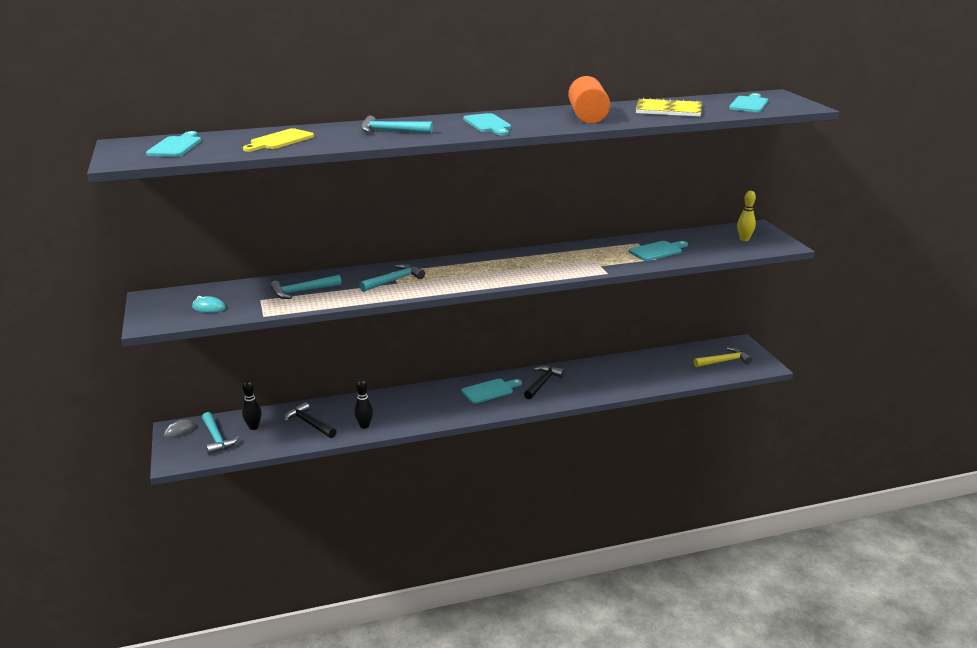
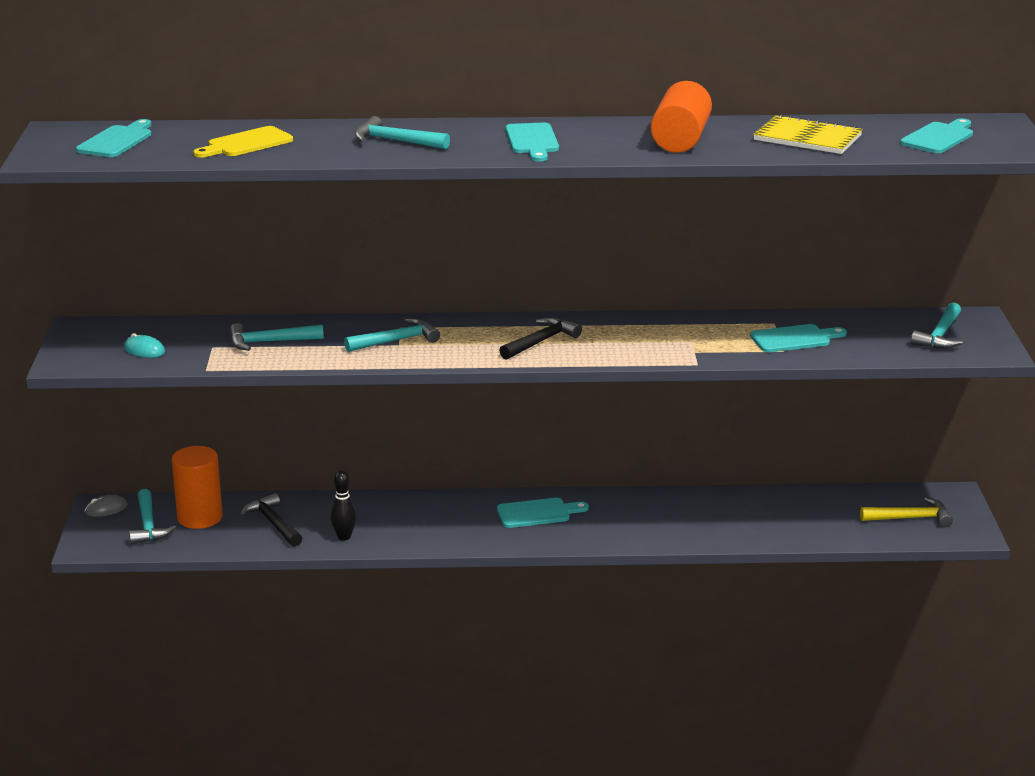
camera: 15 degrees right, 0 degrees up
black bowling pin [242,380,262,430] -> orange cylinder [171,446,223,529]
black hammer [524,365,565,399] -> black hammer moved to [499,317,582,360]
yellow bowling pin [737,191,756,241] -> turquoise hammer [911,303,963,349]

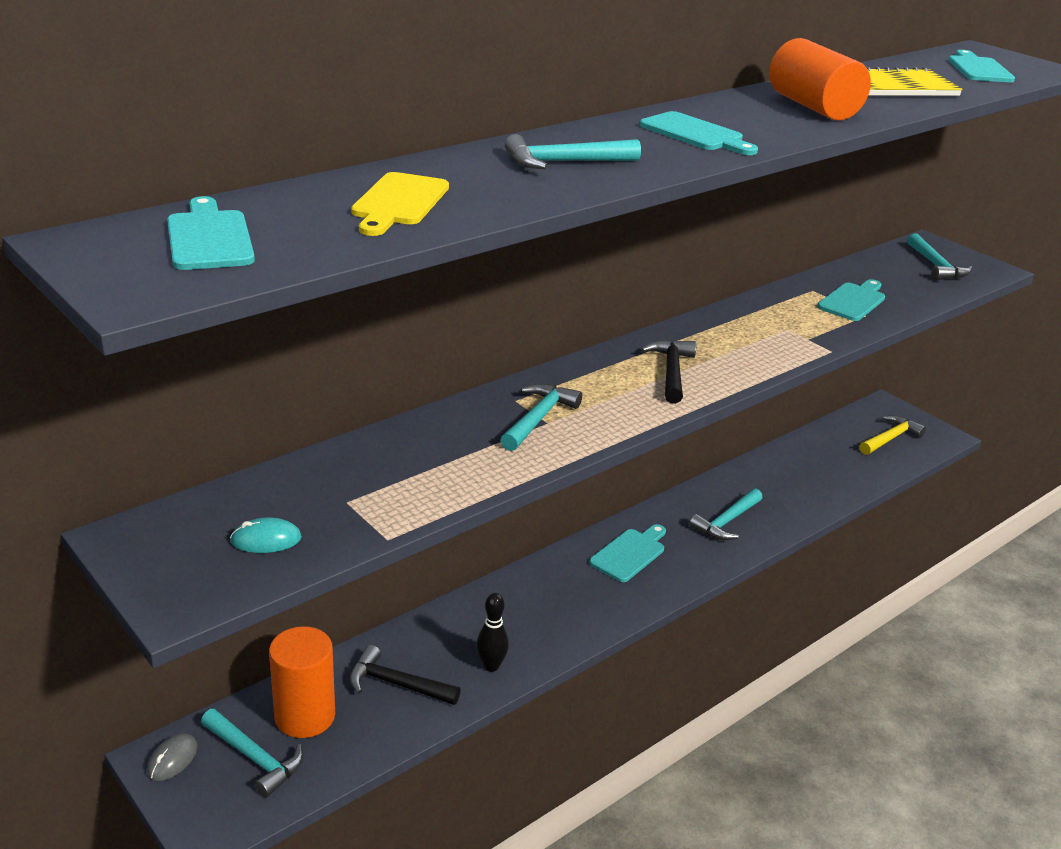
camera: 40 degrees left, 5 degrees up
turquoise hammer [229,323,324,351] -> turquoise hammer moved to [689,488,762,540]

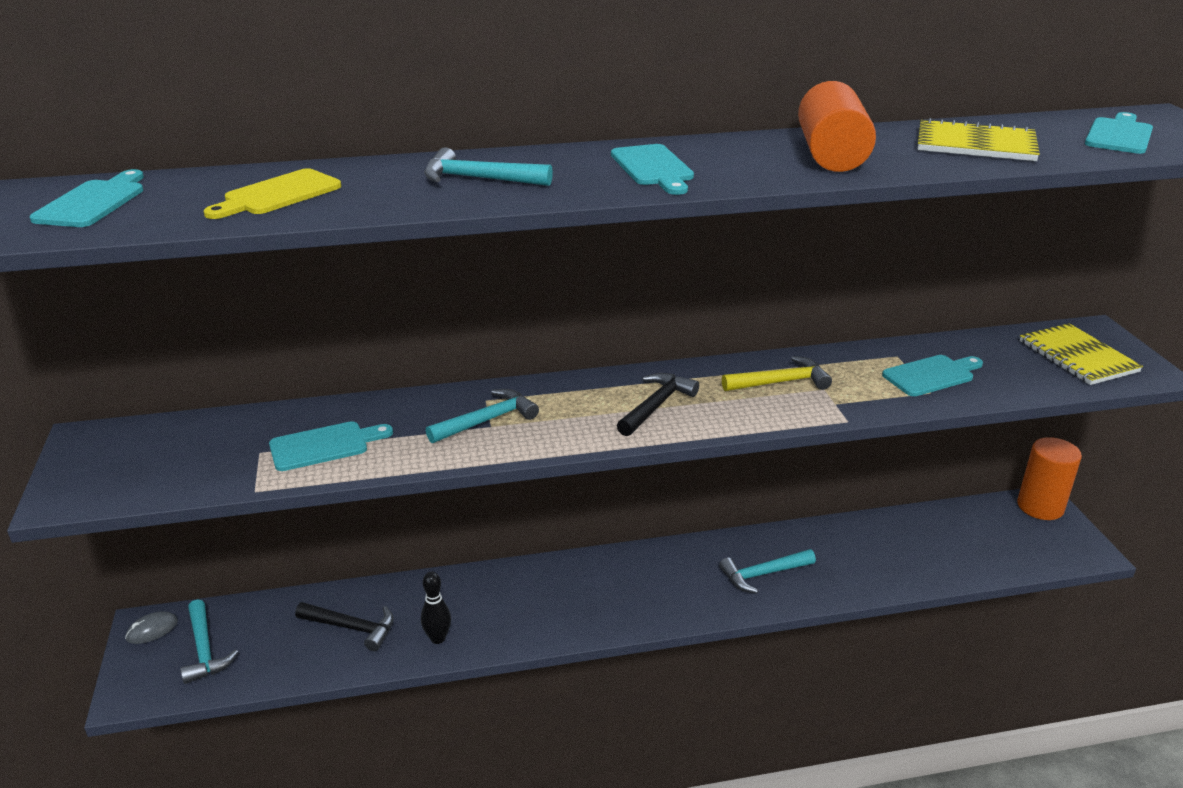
camera: 30 degrees right, 0 degrees up
turquoise mouse [230,518,302,553] -> none
orange cylinder [269,626,335,738] -> orange cylinder moved to [1017,437,1082,520]
black hammer [350,645,461,705] -> black hammer turned 150 degrees clockwise [295,602,394,651]
turquoise cutting board [589,524,666,582] -> turquoise cutting board moved to [269,421,393,471]
yellow hammer [860,415,926,455] -> yellow hammer moved to [722,356,832,391]
turquoise hammer [907,233,972,280] -> yellow notebook [1020,323,1143,385]

